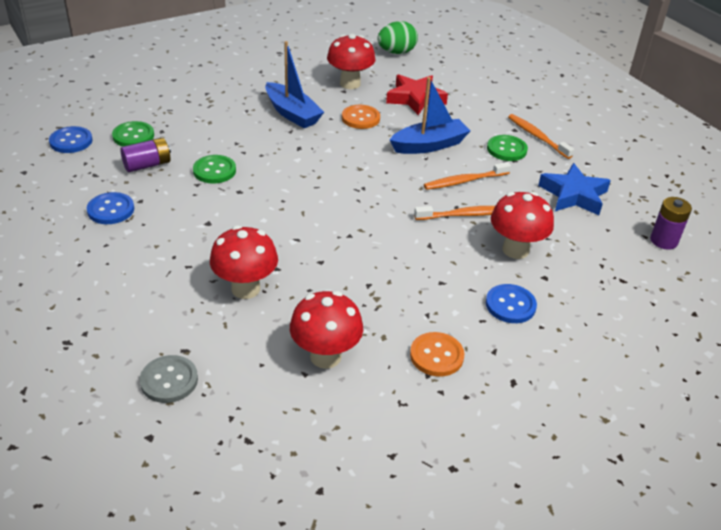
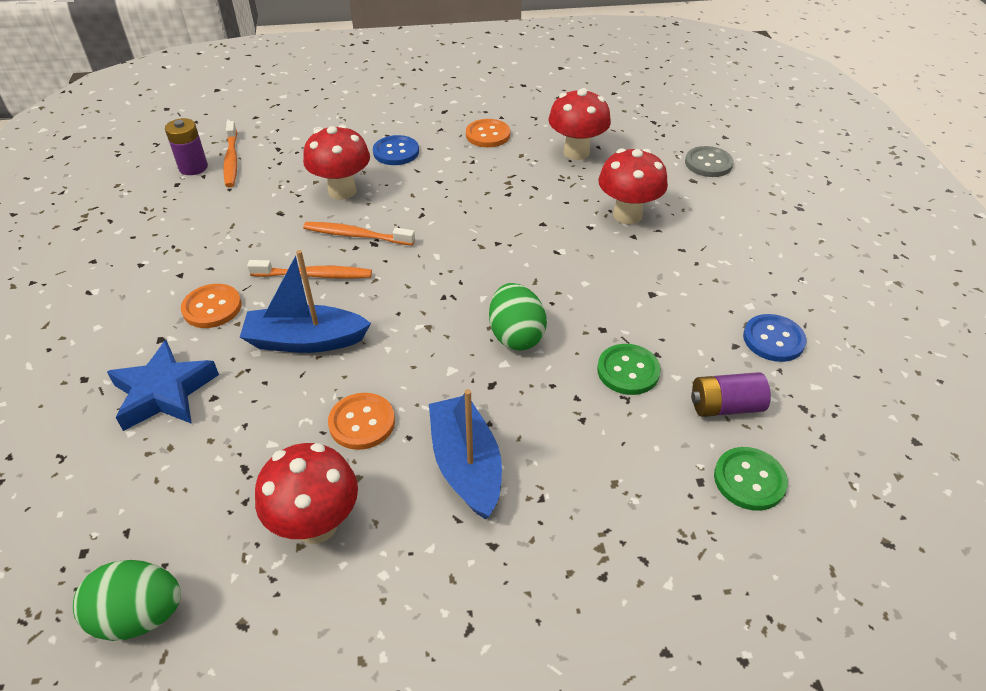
camera: 155 degrees left, 5 degrees up
blue button [49,126,93,153] -> none
red star [386,74,448,115] -> none
green button [487,135,528,161] -> orange button [181,284,241,328]
orange toothbrush [508,114,574,159] -> orange toothbrush moved to [223,121,237,187]
blue star [538,163,611,215] -> blue star moved to [107,340,219,431]
none -> green egg [489,283,547,351]

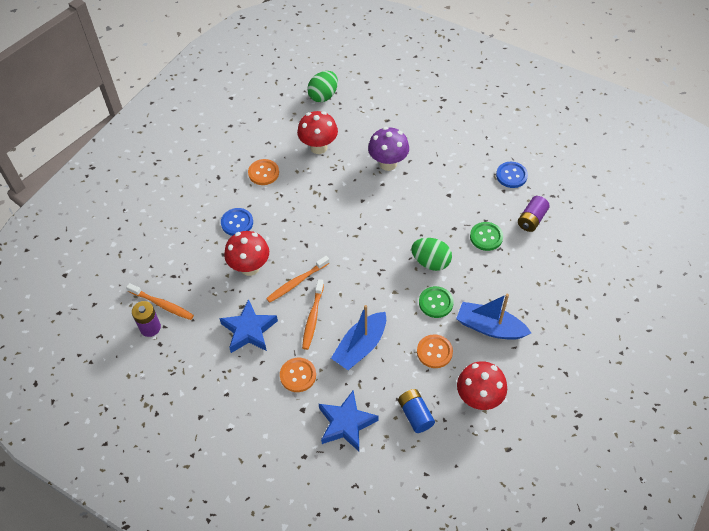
camera: 50 degrees left, 10 degrees up
green egg [73,560,181,641] -> green egg moved to [307,71,338,102]
orange toothbrush [247,260,372,279] -> orange toothbrush turned 150 degrees clockwise [302,279,324,350]
red mushroom [598,148,668,224] -> purple mushroom [368,127,409,171]
grey button [685,146,734,177] -> none
green button [714,447,788,511] -> green button moved to [419,286,454,318]
none -> blue star [219,299,278,353]
none -> blue battery [398,389,435,433]

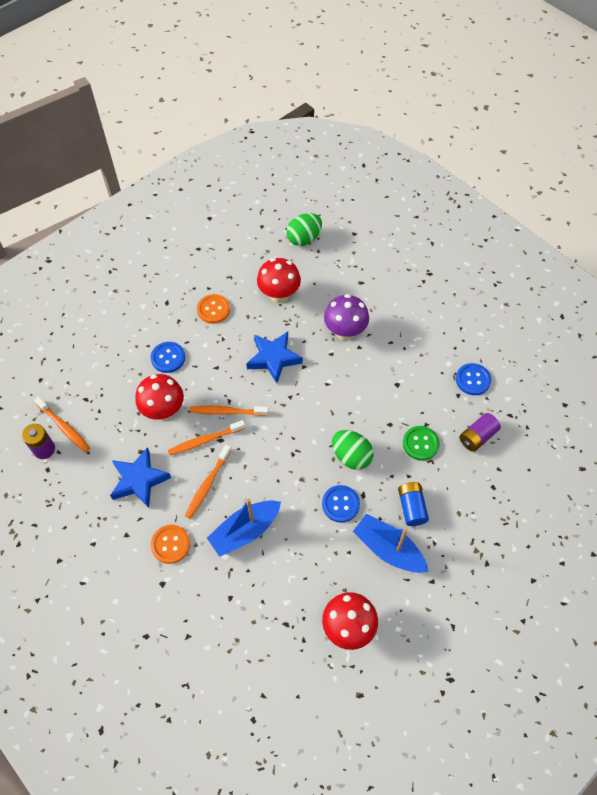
camera: 15 degrees right, 5 degrees up
blue star [319,390,379,451] -> blue star moved to [246,332,303,383]
blue battery [398,389,435,433] -> blue battery moved to [398,482,429,526]
orange button [417,334,453,368] -> none
green button [419,286,454,318] -> blue button [322,485,360,523]
none -> orange toothbrush [190,406,269,416]

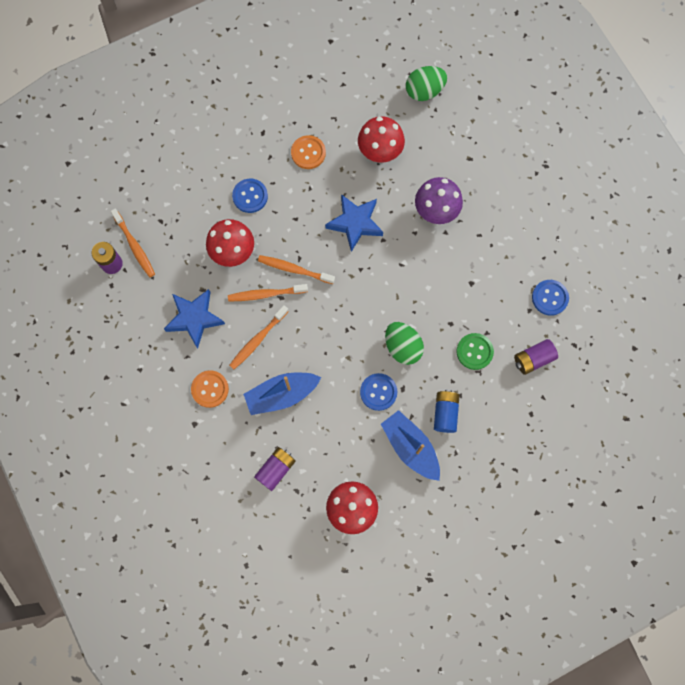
camera: 15 degrees right, 15 degrees up
none -> purple battery [254,447,296,491]

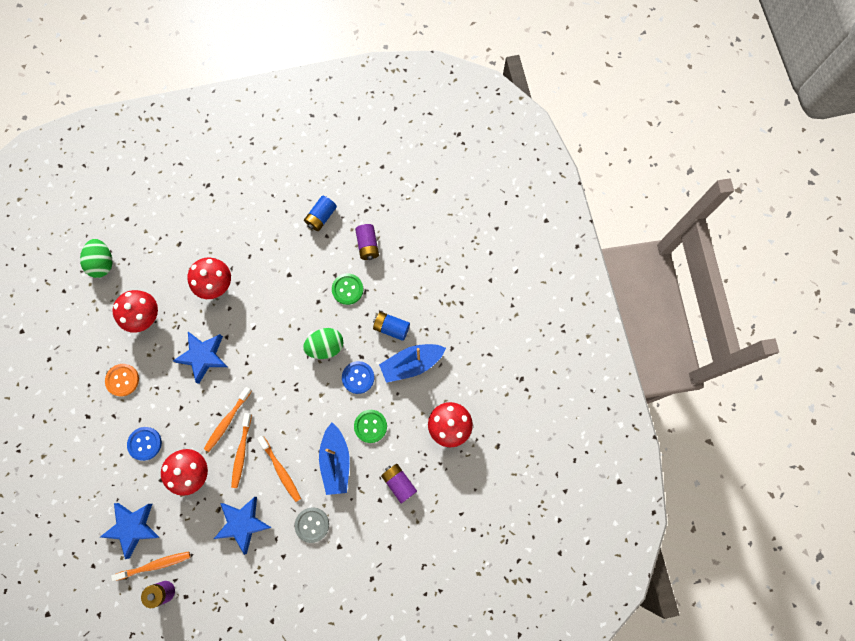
camera: 75 degrees left, 0 degrees up
orange button [191,370,229,408] -> grey button [295,507,329,543]
purple mushroom [415,177,463,224] -> red mushroom [187,258,231,299]
blue button [532,280,569,316] -> blue battery [304,196,337,231]
none -> blue star [100,503,160,559]
none -> green button [354,410,387,443]

